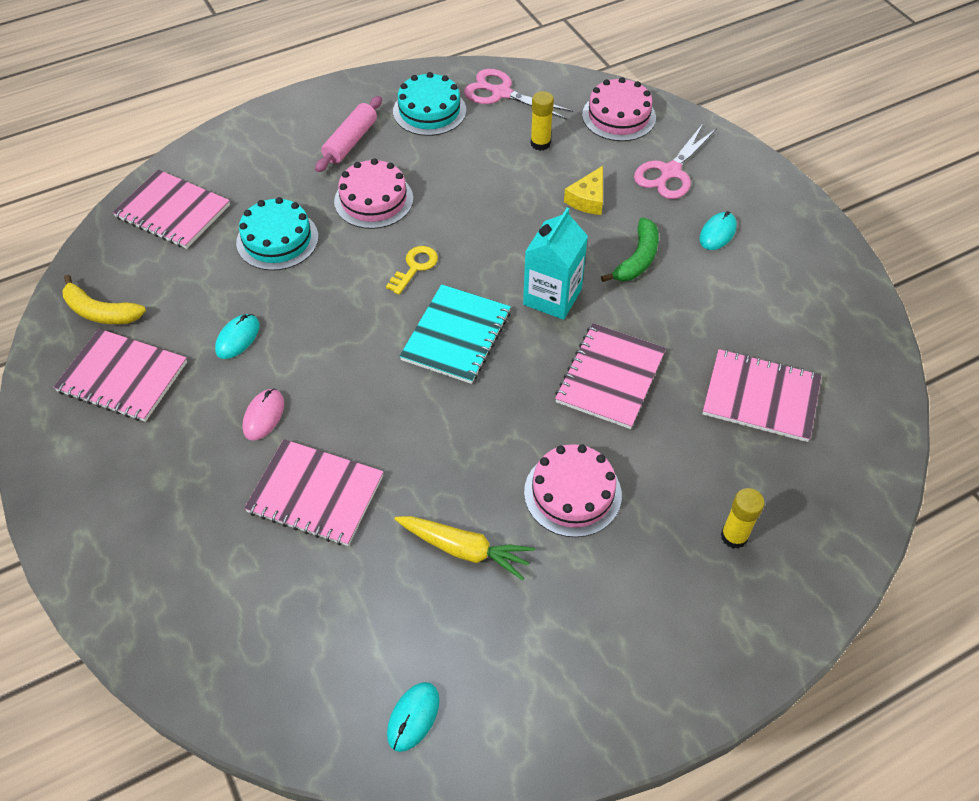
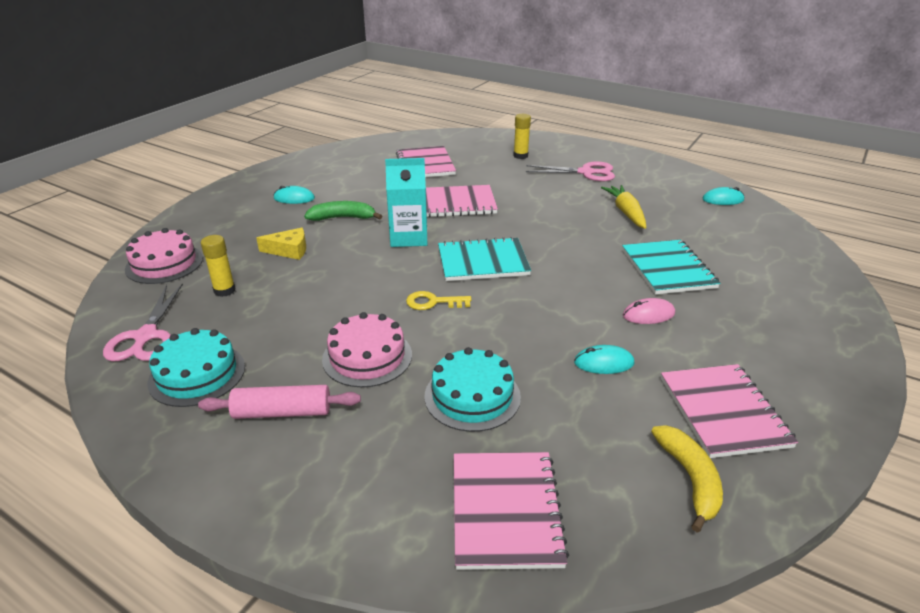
camera: 120 degrees left, 20 degrees down
pink notebook [244,439,384,546] -> turquoise notebook [622,240,720,294]
pink cake [524,444,622,537] -> none
pink scissors [634,124,717,199] -> pink scissors moved to [526,161,615,181]

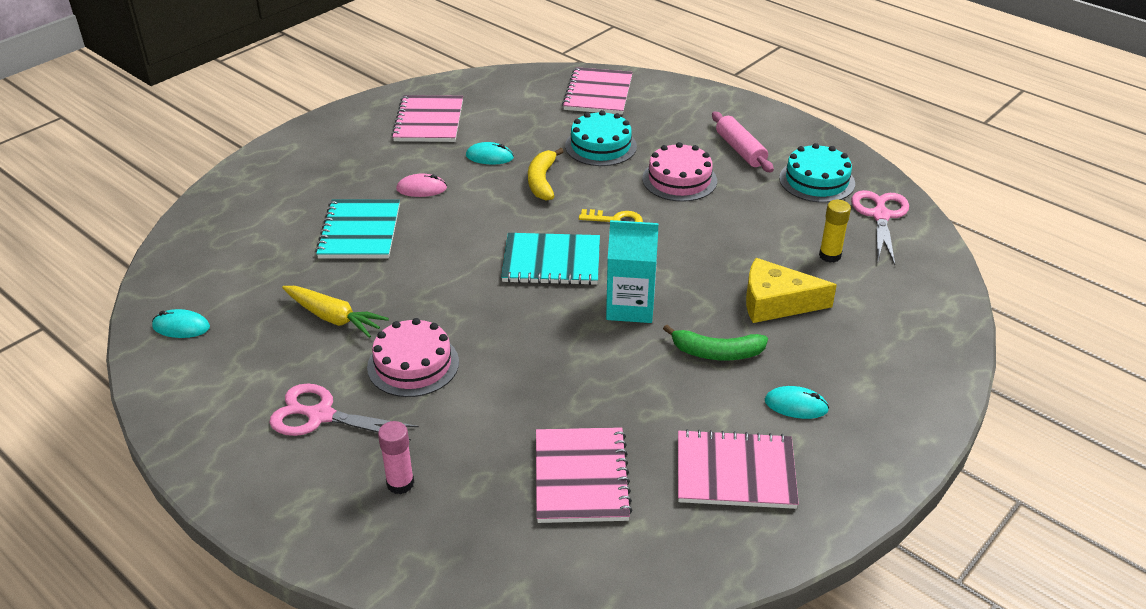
camera: 170 degrees left, 5 degrees up
pink cake [125,228,203,284] -> pink cake moved to [367,318,459,397]
pink rolling pin [198,385,361,419] -> pink rolling pin turned 60 degrees clockwise [712,112,774,173]
yellow cheese [256,228,306,260] -> yellow cheese [746,258,837,323], size x1.52
pink notebook [426,185,498,217] -> pink notebook moved to [678,429,799,509]
yellow glue stick [513,114,531,159] -> pink glue stick [378,421,414,494]
yellow carrot [601,185,647,229] -> yellow carrot turned 60 degrees counterclockwise [282,286,389,338]
yellow banana [651,425,723,533] -> yellow banana moved to [528,148,564,201]

